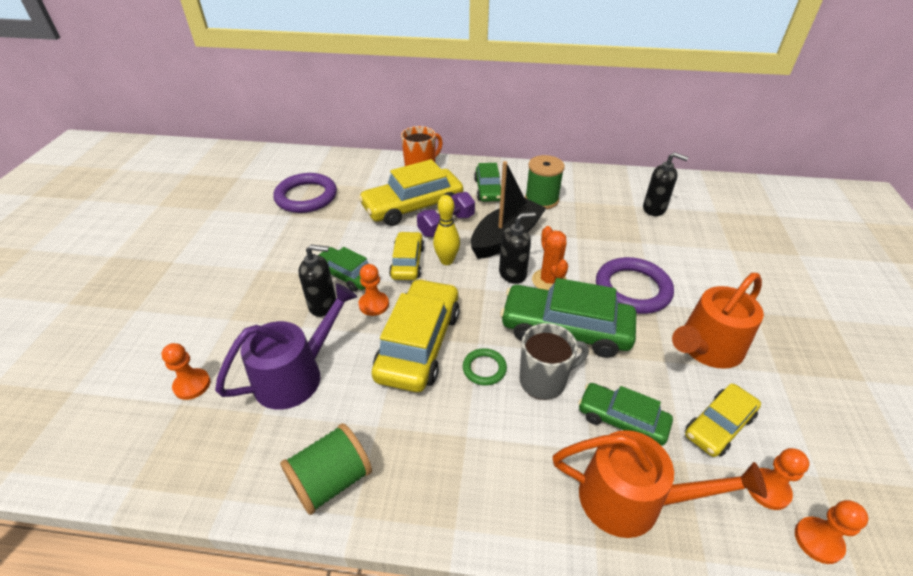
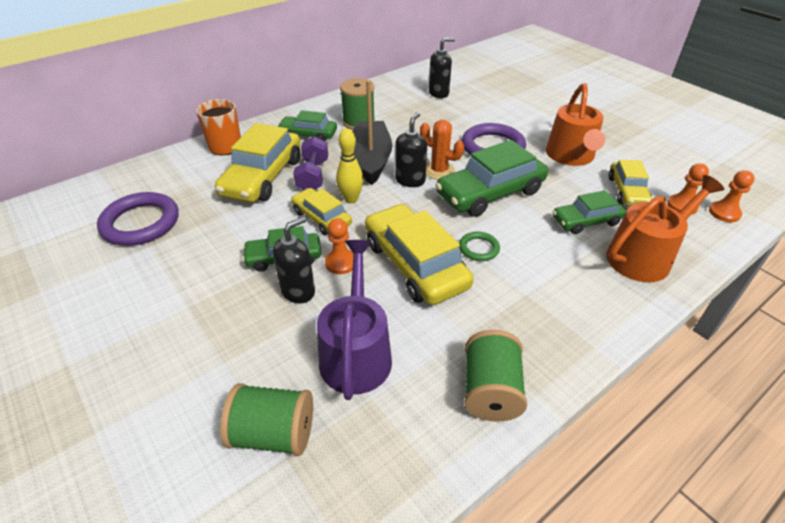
camera: 45 degrees left, 0 degrees up
orange pawn [162,343,211,400] -> green spool [220,383,313,456]
green car [474,163,501,202] -> green car turned 150 degrees clockwise [277,110,337,141]
grey mug [520,323,589,400] -> none

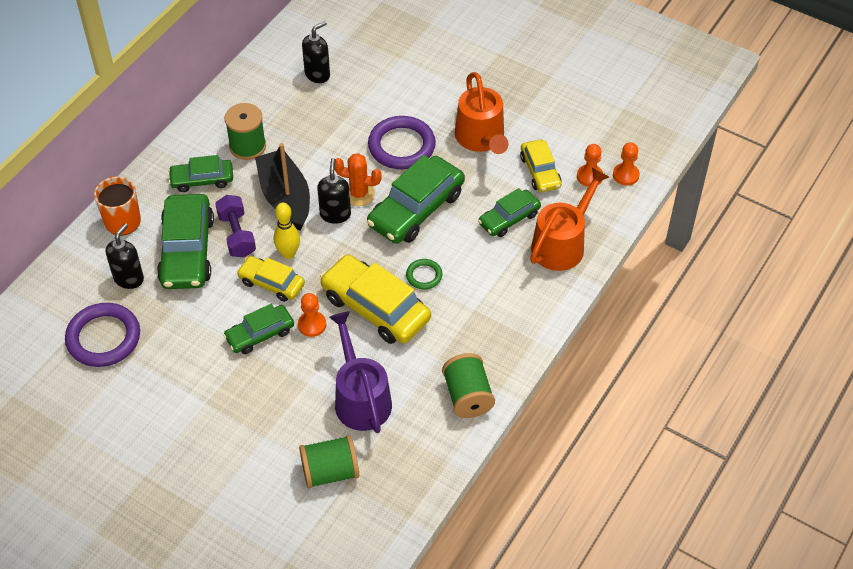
camera: 20 degrees left, 10 degrees up
yellow car [215,123,300,203] -> green car [157,194,214,289]
black soap dispenser [273,217,315,304] -> black soap dispenser moved to [106,223,144,289]

